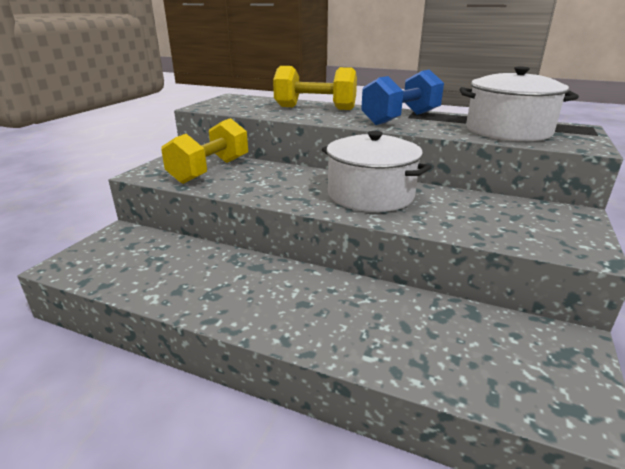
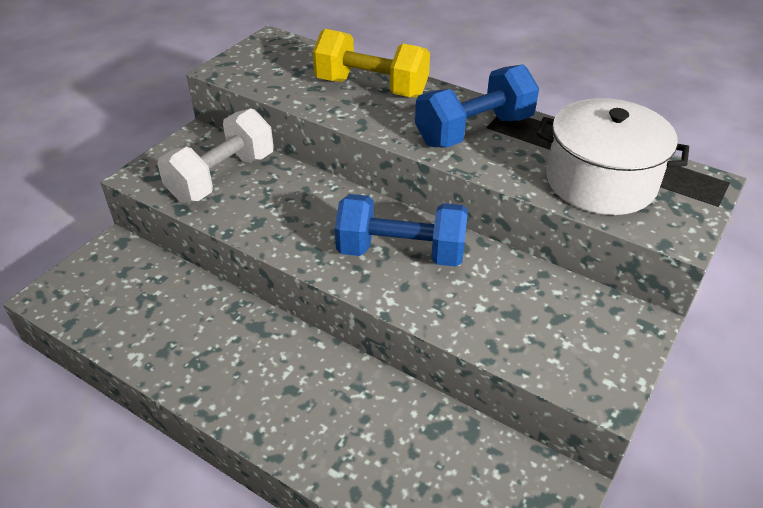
camera: 10 degrees right, 15 degrees up
yellow dumbbell [161,118,248,184] -> white dumbbell [157,108,274,203]
white pot [322,131,432,212] -> blue dumbbell [335,194,468,267]

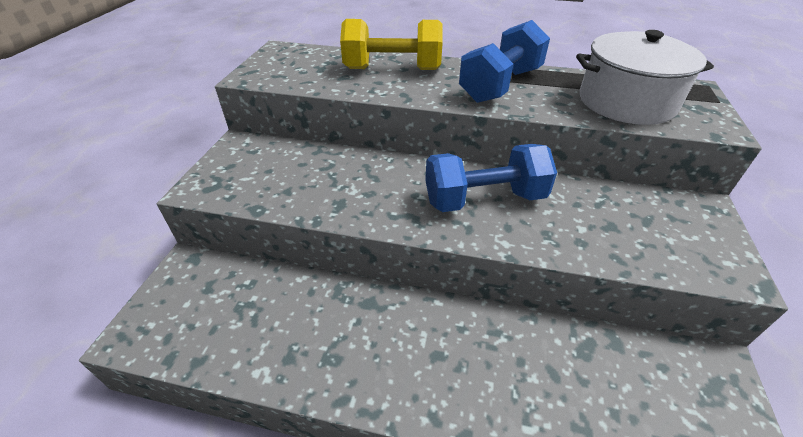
camera: 20 degrees left, 0 degrees up
white dumbbell [157,108,274,203] -> none

